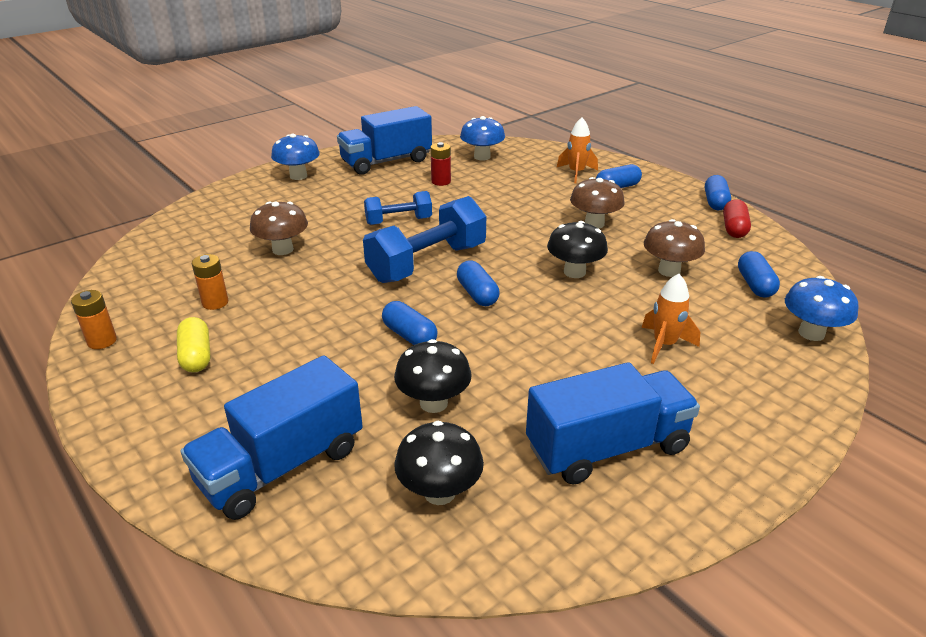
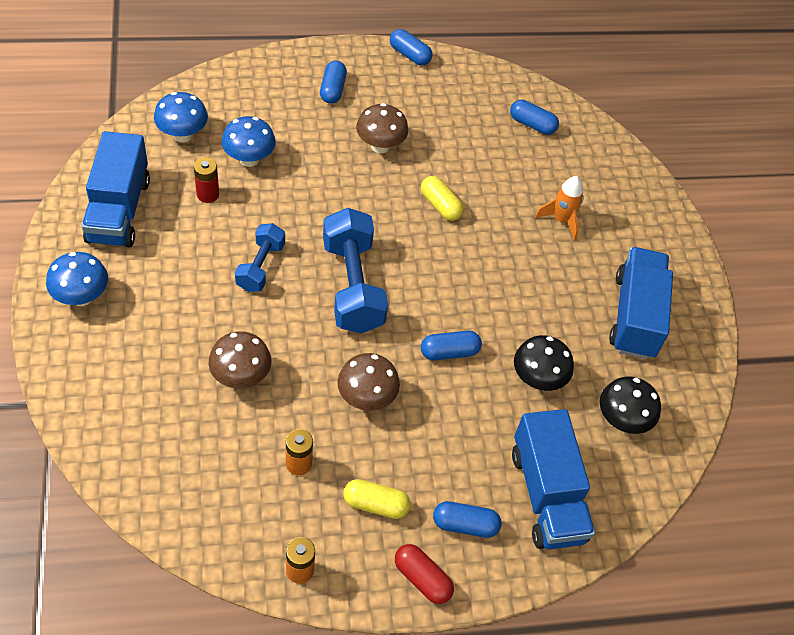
camera: 65 degrees left, 20 degrees up
blue capsule [457,260,499,306] -> blue capsule moved to [433,501,502,538]
black mushroom [547,221,608,278] -> yellow capsule [421,176,464,221]
orange rocket [557,118,598,183] -> none
brown mushroom [644,219,705,277] -> brown mushroom moved to [337,353,400,411]
red capsule [723,199,751,238] -> red capsule moved to [395,544,454,604]
blue mushroom [785,276,858,341] -> blue mushroom moved to [221,116,276,167]

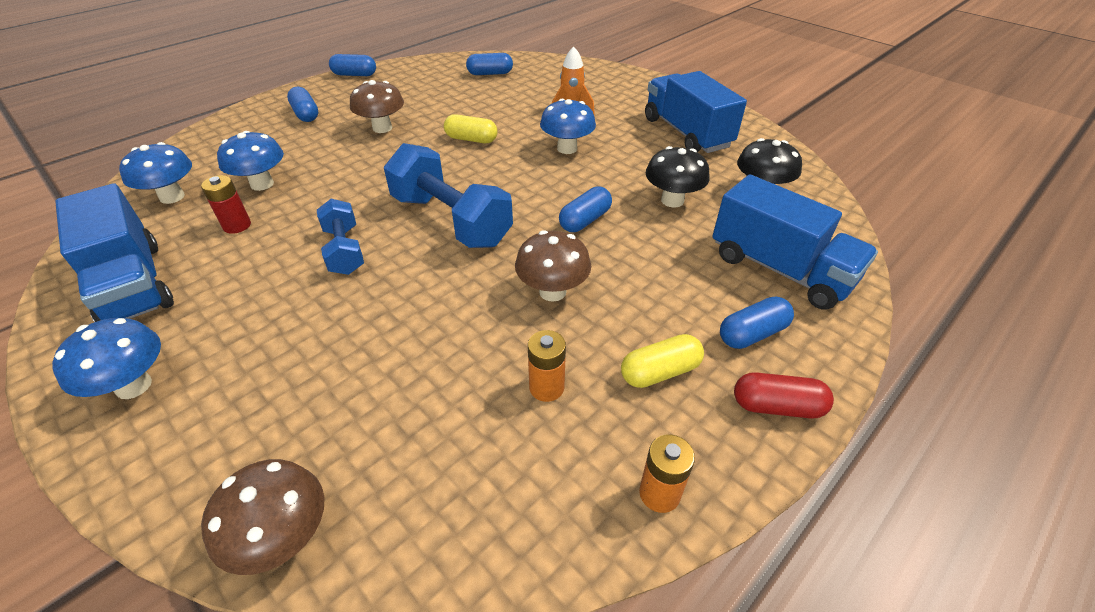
camera: 30 degrees left, 10 degrees down
brown mushroom [208,331,271,388] -> brown mushroom moved to [201,459,324,575]
none -> blue mushroom [540,99,596,154]

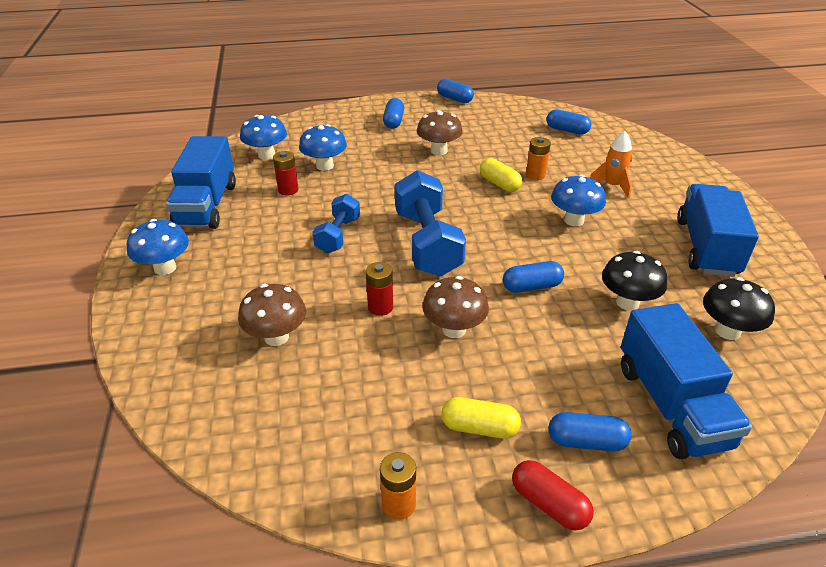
camera: 35 degrees right, 5 degrees down
brown mushroom [201,459,324,575] -> brown mushroom moved to [238,284,306,346]
orange battery [528,330,566,402] -> orange battery moved to [526,137,551,180]
none -> red battery [366,262,393,316]

